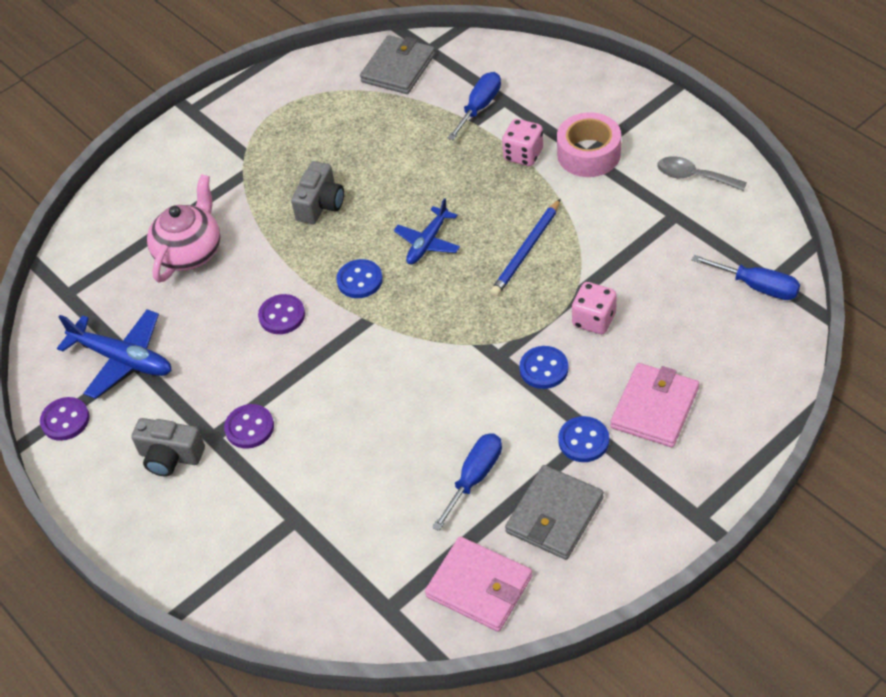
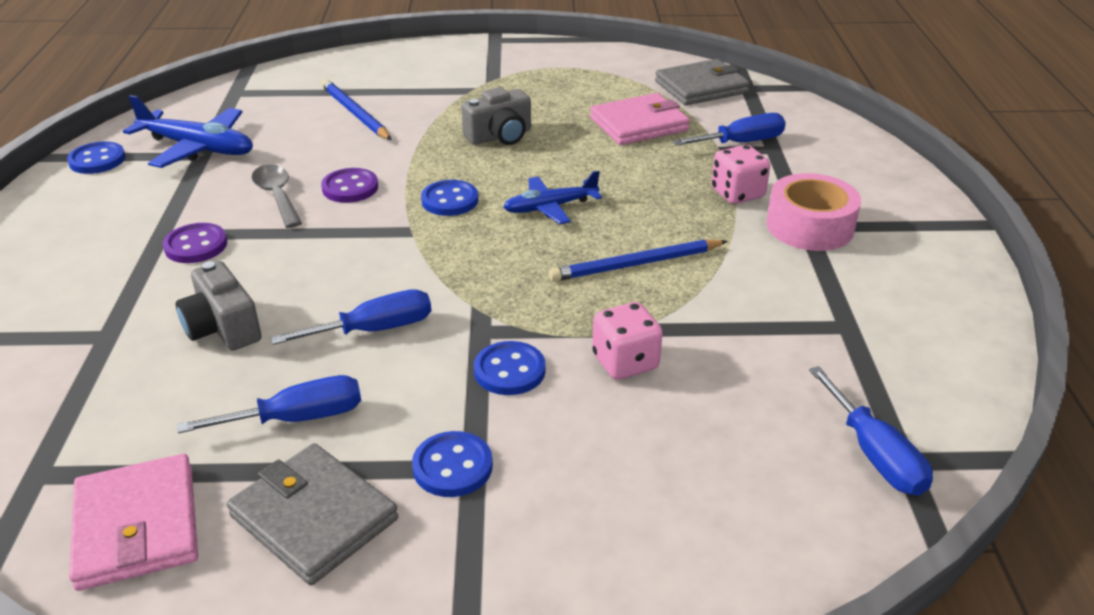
camera: 35 degrees right, 15 degrees down
purple button [40,397,90,441] -> blue button [67,141,126,174]
blue plane [57,309,172,399] -> blue plane turned 45 degrees counterclockwise [123,95,253,168]
grey camera [131,418,205,476] -> grey camera moved to [176,261,262,351]
pink teapot [147,174,220,283] -> blue pencil [321,79,392,140]
grey wallet [505,465,604,560] -> grey wallet turned 60 degrees clockwise [227,443,398,585]
pink wallet [610,363,699,447] -> pink wallet moved to [590,93,690,145]
grey spoon [657,156,747,191] -> grey spoon moved to [252,165,302,228]
none -> blue screwdriver [270,289,431,345]

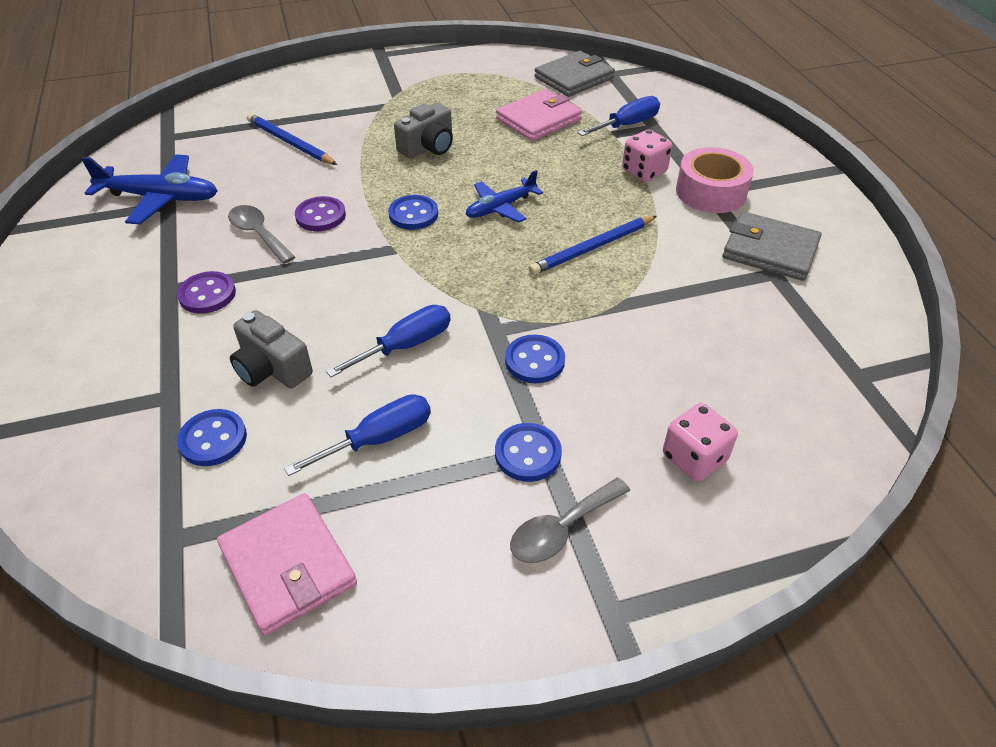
camera: 15 degrees left, 10 degrees up
blue button [67,141,126,174] -> blue button moved to [177,409,247,466]
grey wallet [227,443,398,585] -> grey wallet moved to [723,211,822,281]
pink dice [592,302,663,380] -> pink dice moved to [663,403,738,481]
blue screwdriver [809,366,933,496] -> none
none -> grey spoon [510,478,630,563]

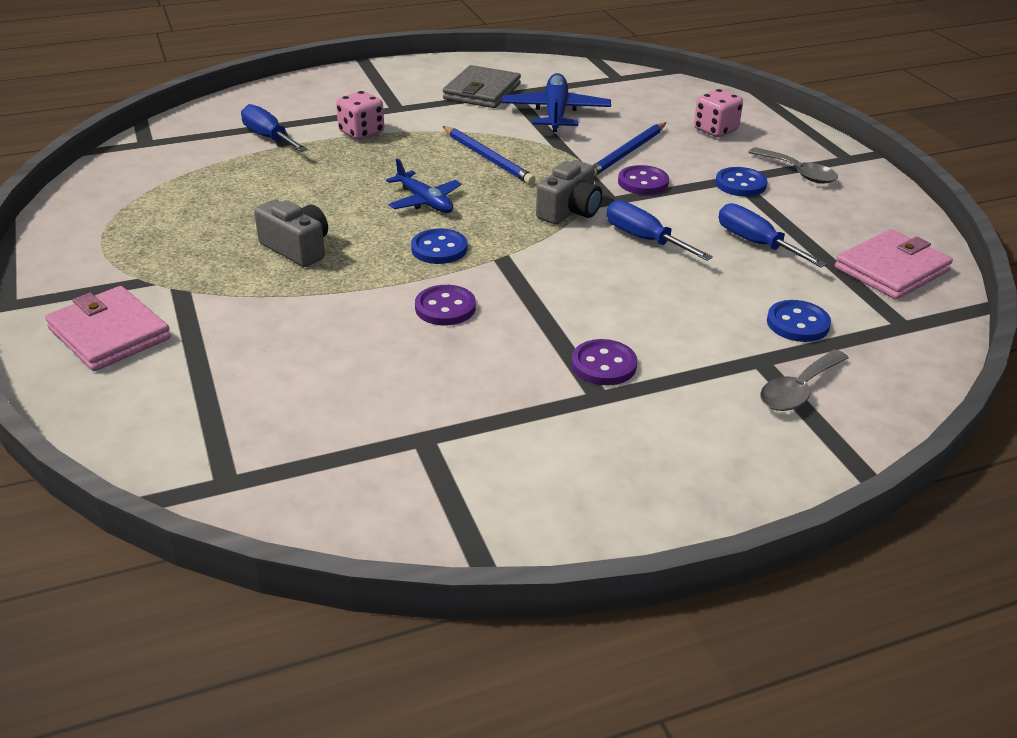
camera: 95 degrees left, 10 degrees down
blue plane [81,154,218,224] -> blue plane moved to [502,73,611,132]
grey spoon [228,205,295,264] -> grey spoon moved to [760,349,848,411]
grey camera [230,310,313,389] -> grey camera moved to [536,160,602,224]
blue pencil [247,113,337,165] -> blue pencil moved to [592,123,666,176]
pink wallet [496,89,582,141] -> pink wallet moved to [45,286,171,371]
blue button [505,334,565,383] -> purple button [618,165,669,195]
grey wallet [534,51,615,97] -> none
pink tape [676,147,754,213] -> none

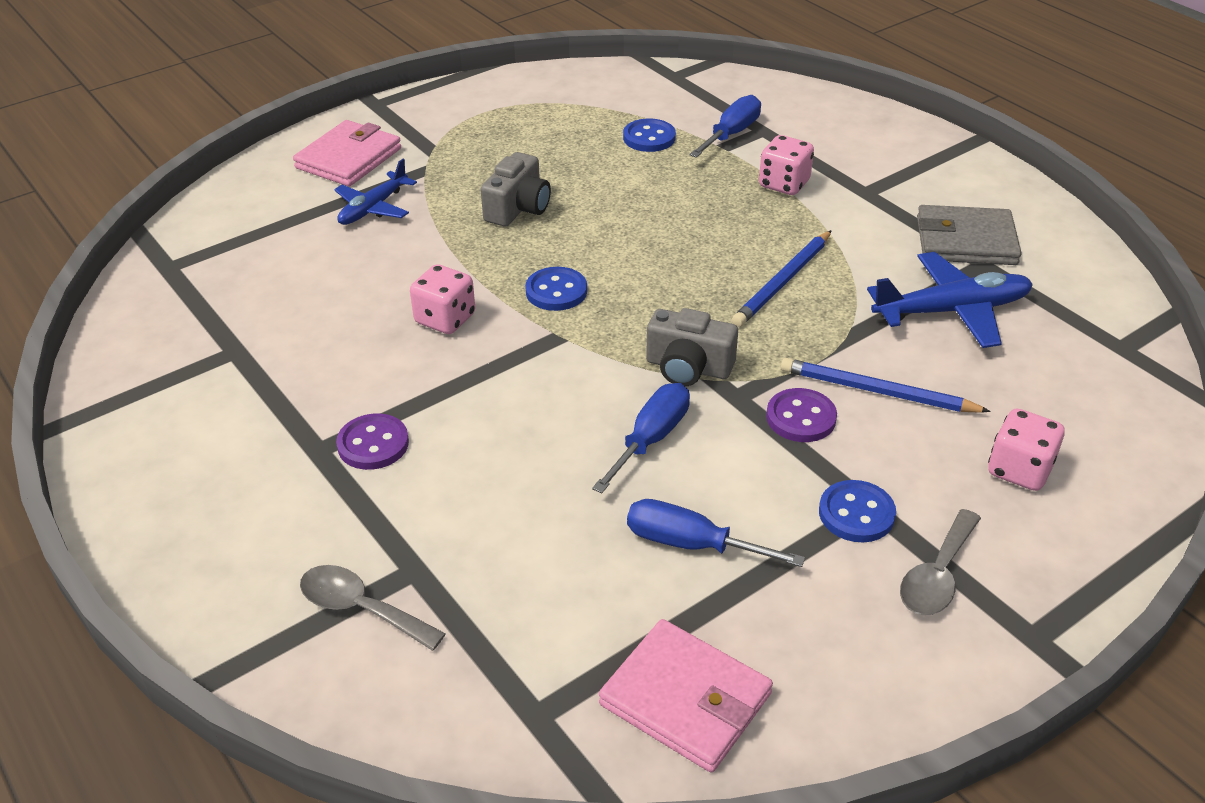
camera: 75 degrees right, 5 degrees up
blue plane [386,158,462,213] -> blue plane moved to [334,159,417,225]
purple button [415,285,476,325] -> pink dice [410,264,475,334]
blue screwdriver [719,203,827,267] -> blue screwdriver turned 105 degrees counterclockwise [627,499,805,567]
blue button [767,300,831,342] -> blue button moved to [623,119,676,152]

